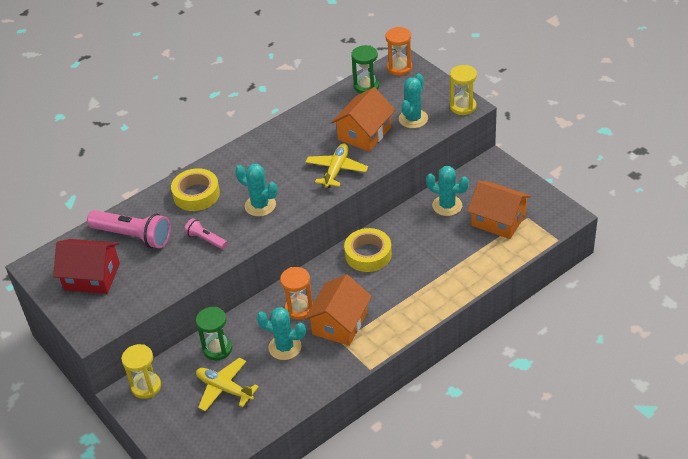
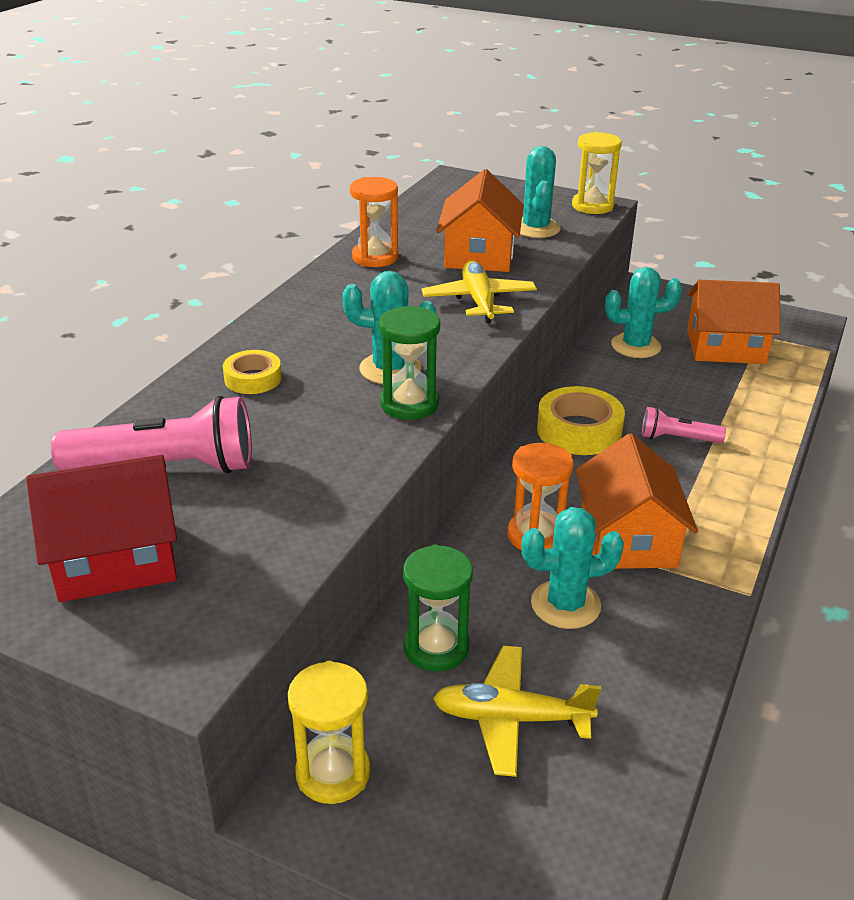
camera: 30 degrees left, 10 degrees down
yellow tape [171,168,220,211] -> yellow tape [223,350,282,394], size x0.60
pink flashlight [184,218,227,249] -> pink flashlight moved to [642,407,726,443]
green hourglass [351,45,379,94] -> green hourglass moved to [379,305,440,420]
orange hourglass [385,27,412,76] -> orange hourglass moved to [350,177,398,267]

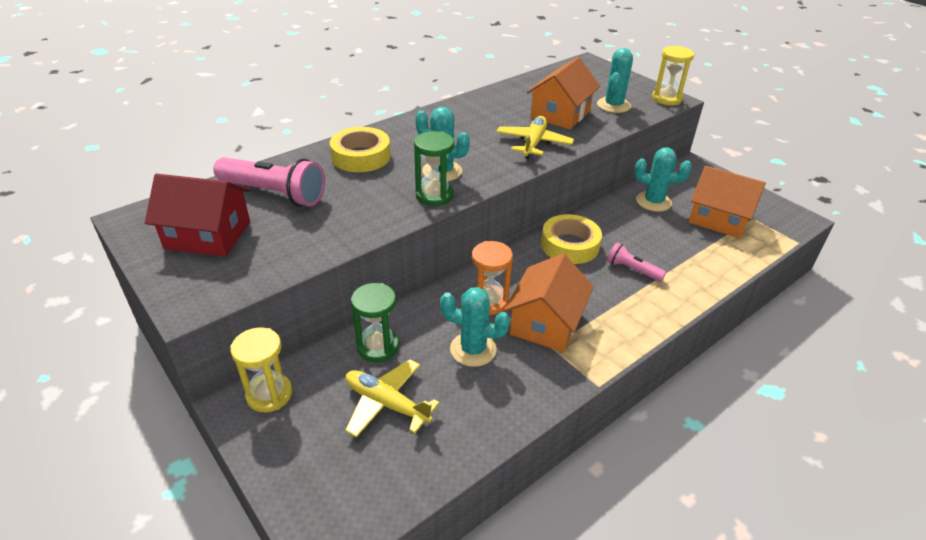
camera: 25 degrees right, 5 degrees up
yellow tape [223,350,282,394] -> yellow tape [330,127,391,172], size x1.67
orange hourglass [350,177,398,267] -> none

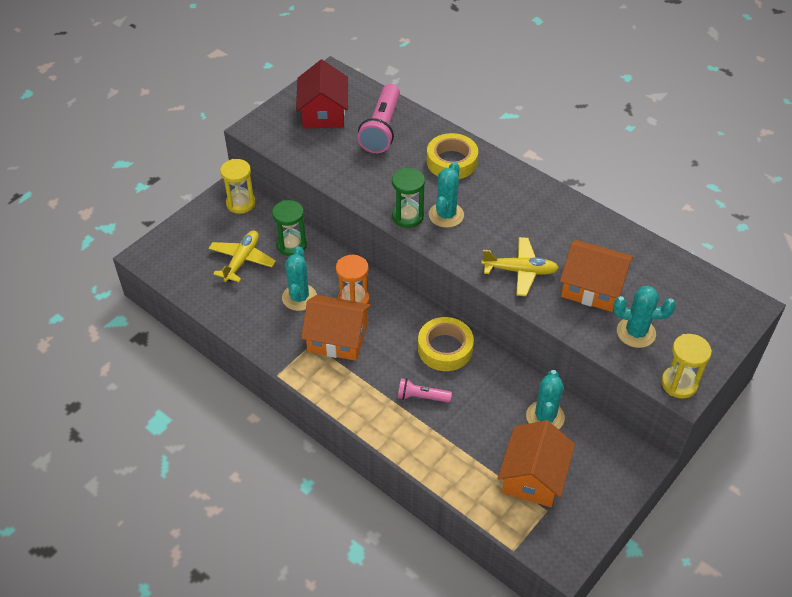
camera: 80 degrees right, 10 degrees up
pink flashlight [607,243,666,282] -> pink flashlight turned 105 degrees counterclockwise [398,378,452,403]

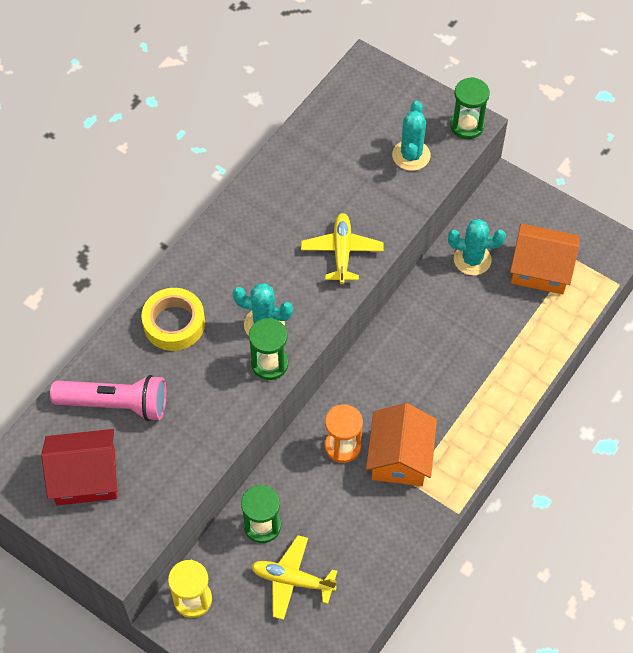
camera: 95 degrees left, 10 degrees up
turquoise cactus [282,246,317,311] -> none
pink flashlight [398,378,452,403] -> none
yellow tape [418,317,474,371] -> none
orange house [560,240,633,312] -> none
yellow hourglass [661,334,712,398] -> green hourglass [450,77,490,139]

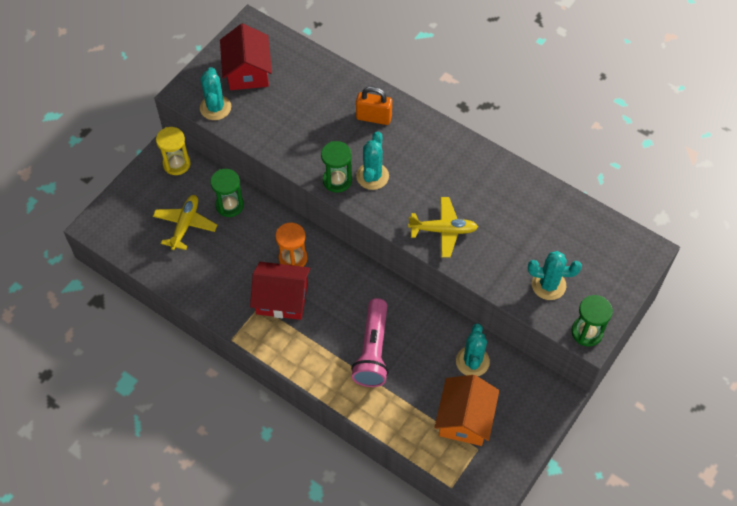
camera: 90 degrees right, 0 degrees up
pink flashlight [50,375,166,421] -> pink flashlight moved to [351,298,389,387]
yellow tape [141,288,205,351] -> orange padlock [356,86,392,125]
orange house [366,403,437,486] -> red house [250,262,311,320]
none -> turquoise cactus [200,67,231,120]

